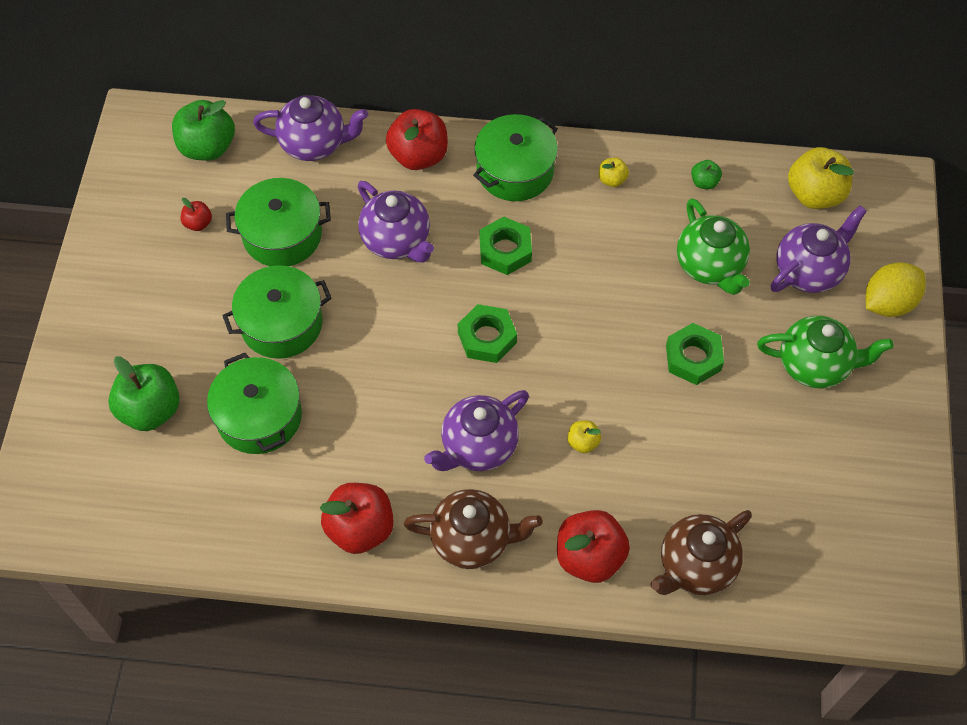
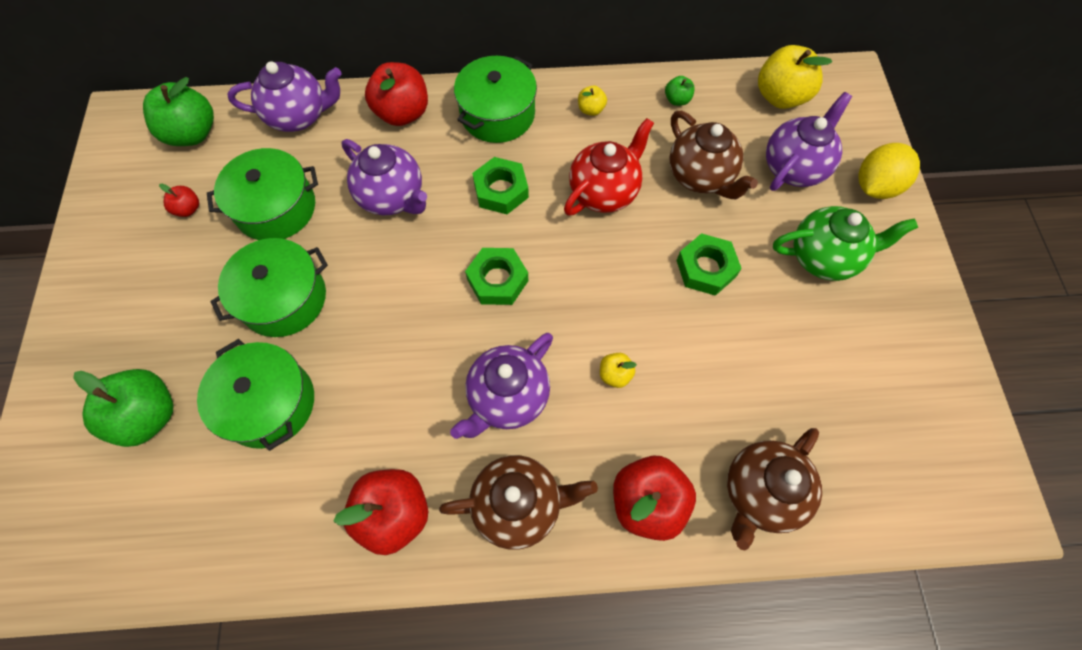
camera: 10 degrees left, 5 degrees up
green teapot [677,198,750,295] -> brown teapot [670,111,758,199]
none -> red teapot [564,118,654,216]

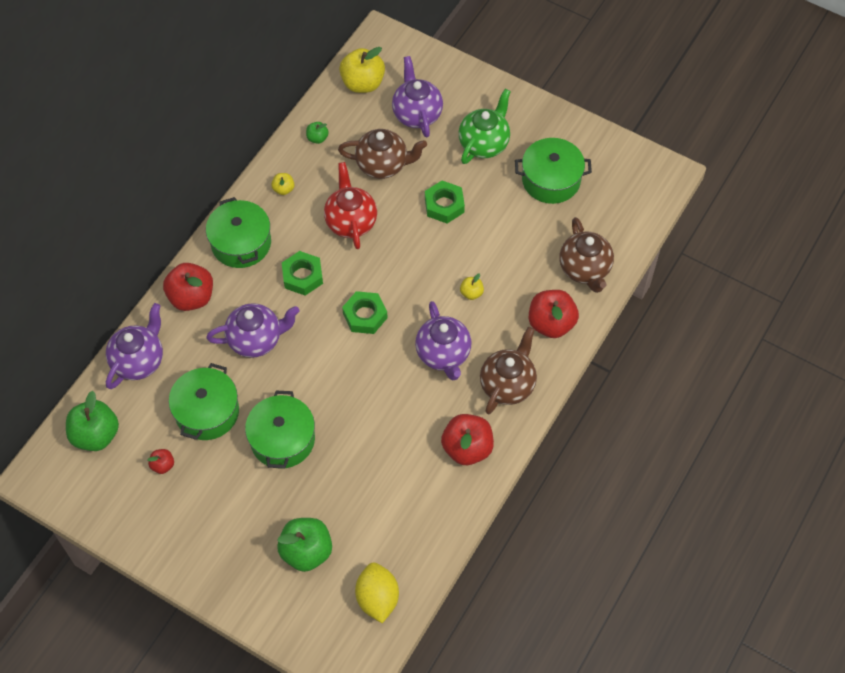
camera: 55 degrees left, 5 degrees down
green pot [197,339,314,451] -> green pot moved to [515,138,592,204]
yellow lemon [858,143,920,199] -> yellow lemon moved to [355,563,399,623]

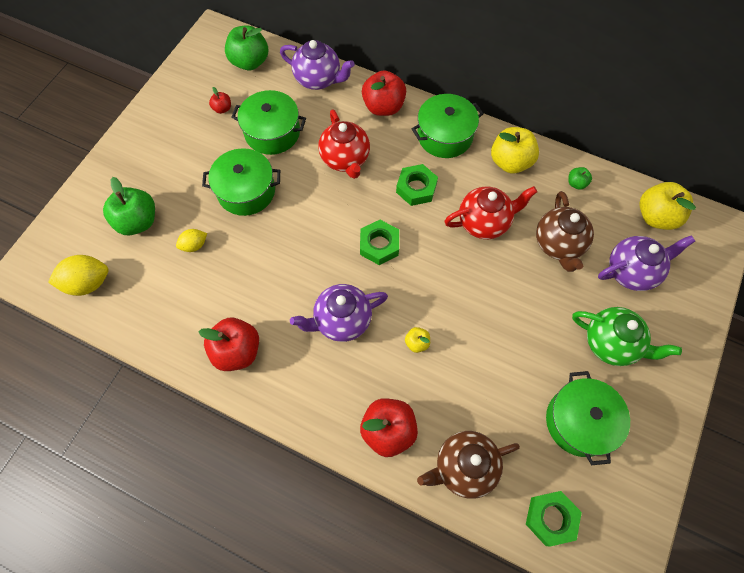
camera: 85 degrees right, 5 degrees up
purple teapot [206,303,300,358] -> red teapot [318,109,370,179]
yellow apple [271,173,295,195] -> yellow apple [491,127,539,173], size x2.06
green nut [425,181,465,223] -> green nut moved to [526,491,582,547]
brown teapot [480,327,537,414] -> none
none -> yellow lemon [176,229,207,252]

